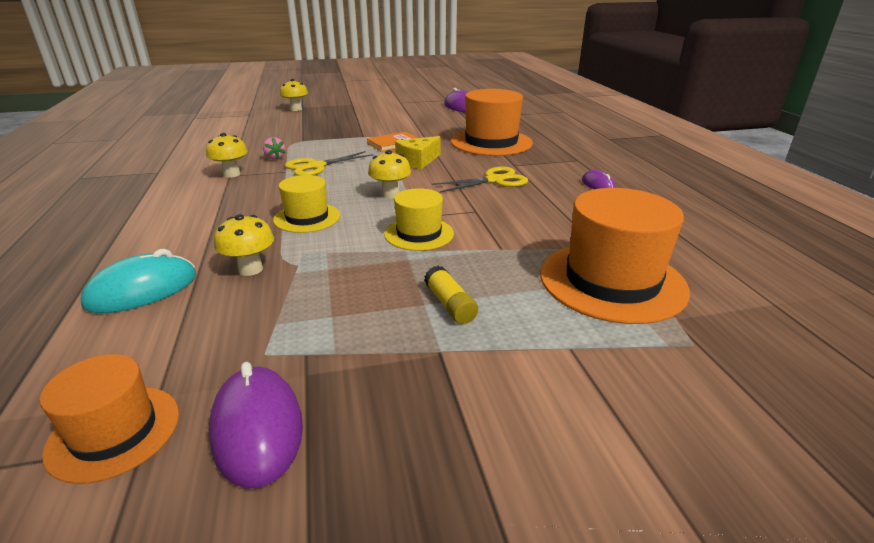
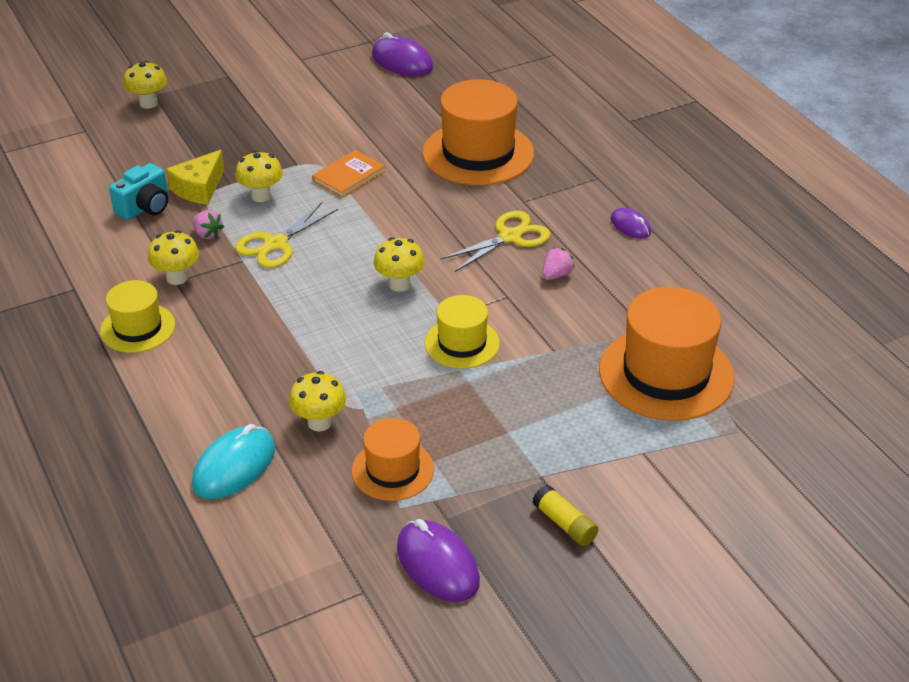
camera: 15 degrees left, 10 degrees up
orange hat [40,354,179,484] -> orange hat moved to [351,418,434,501]
yellow hat [273,175,340,233] -> yellow hat moved to [100,280,175,353]
yellow cheese [395,136,440,169] -> yellow cheese moved to [166,150,224,205]
yellow glue stick [424,266,478,324] -> yellow glue stick moved to [533,485,598,546]
none -> turquoise camera [109,163,168,220]
none -> yellow mushroom [235,151,283,202]
none -> pink strawberry [542,247,575,280]

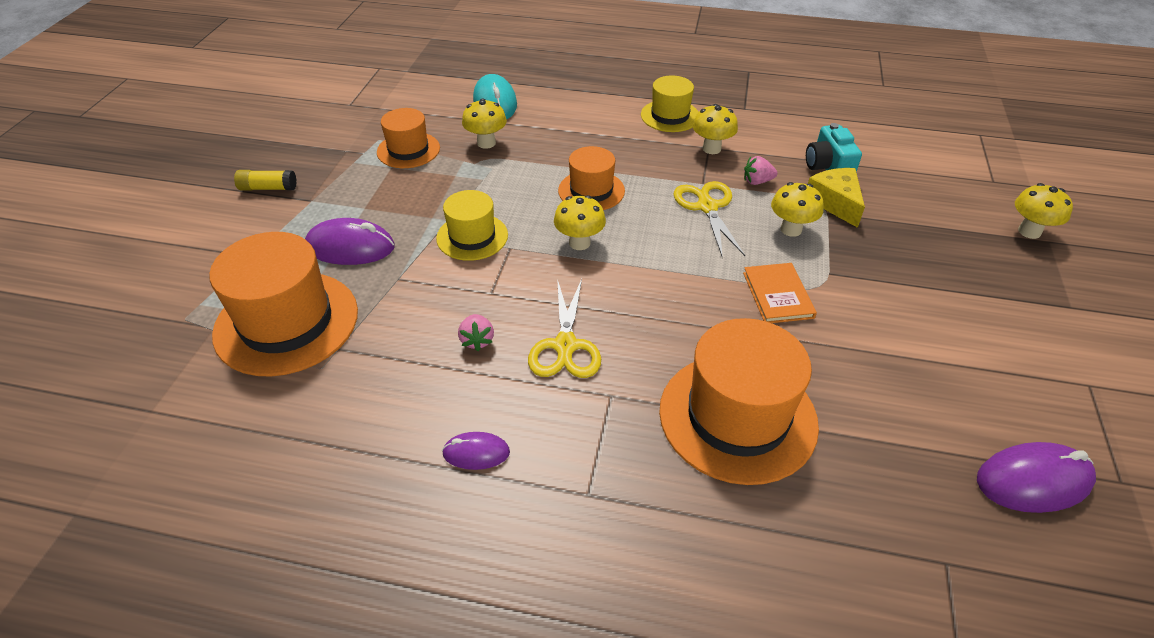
camera: 130 degrees right, 5 degrees up
purple mouse [397,519,480,602] -> purple mouse moved to [305,218,395,265]
none -> orange hat [558,146,625,210]

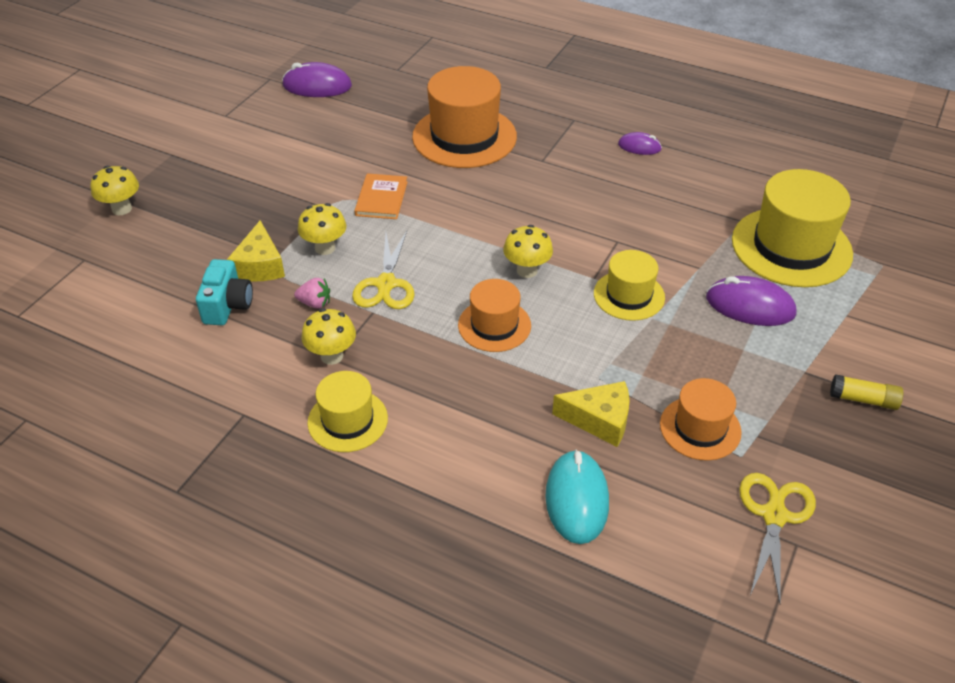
camera: 165 degrees left, 0 degrees up
orange hat [209,232,358,376] -> yellow hat [732,169,853,287]
pink strawberry [458,314,494,351] -> none
yellow mushroom [462,98,507,149] -> yellow cheese [552,381,630,447]
yellow scissors [528,279,601,378] -> yellow scissors moved to [739,473,816,605]

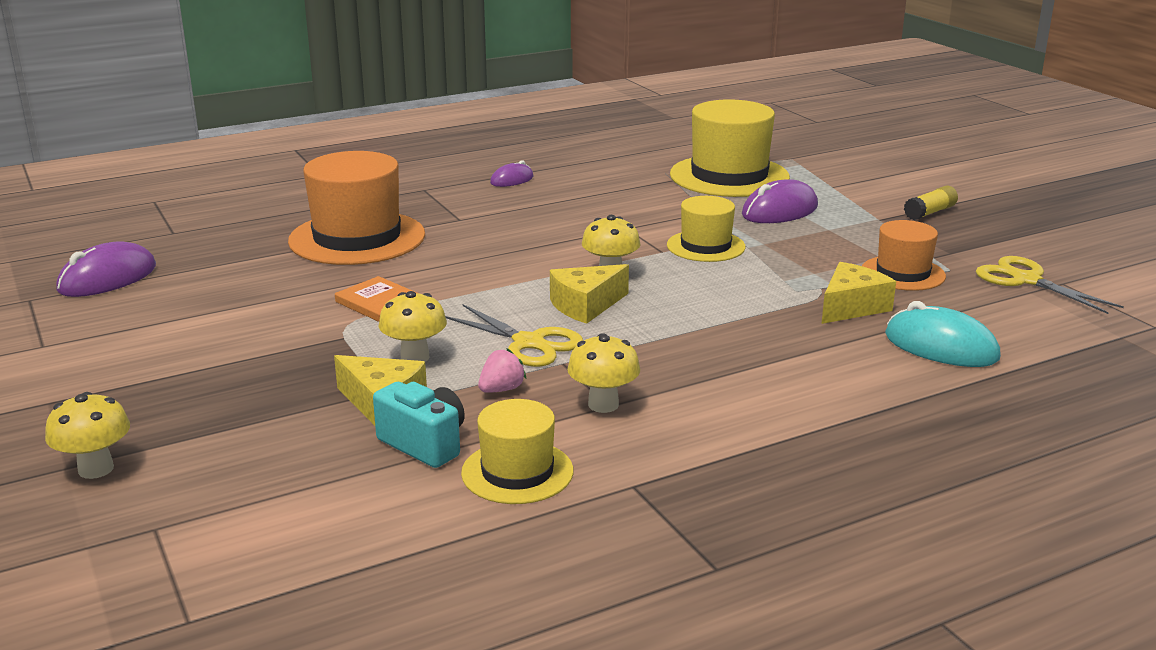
camera: 55 degrees left, 20 degrees down
yellow hat [307,371,388,452] -> yellow hat moved to [461,399,574,504]
orange hat [458,279,531,352] -> none
none -> yellow cheese [550,264,629,324]

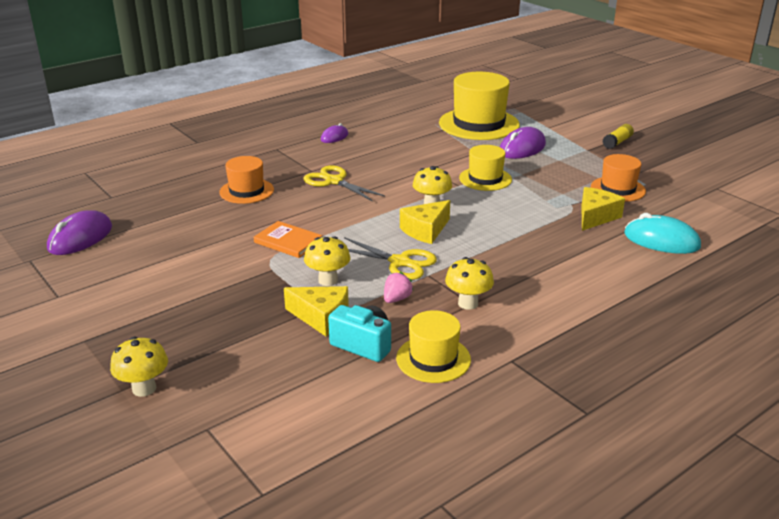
camera: 10 degrees left, 5 degrees up
orange hat [288,151,425,265] -> orange hat [219,156,274,204], size x0.57
yellow scissors [976,256,1124,314] -> yellow scissors moved to [304,165,385,201]

